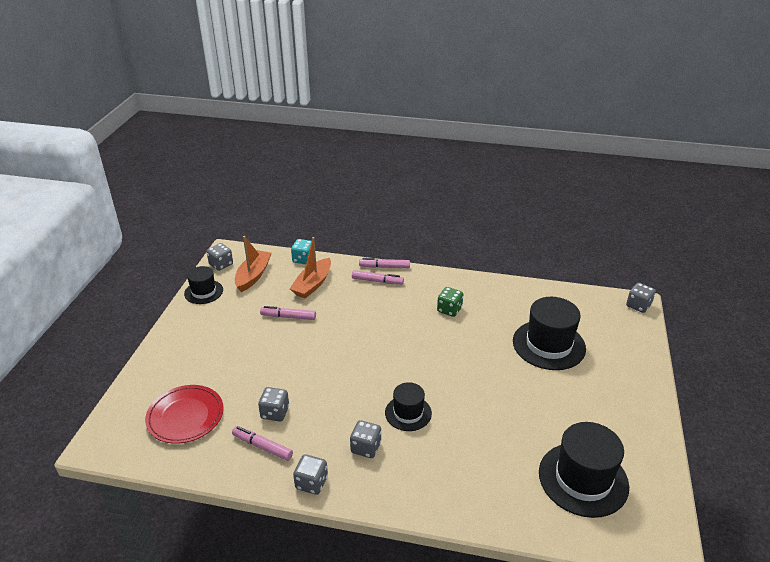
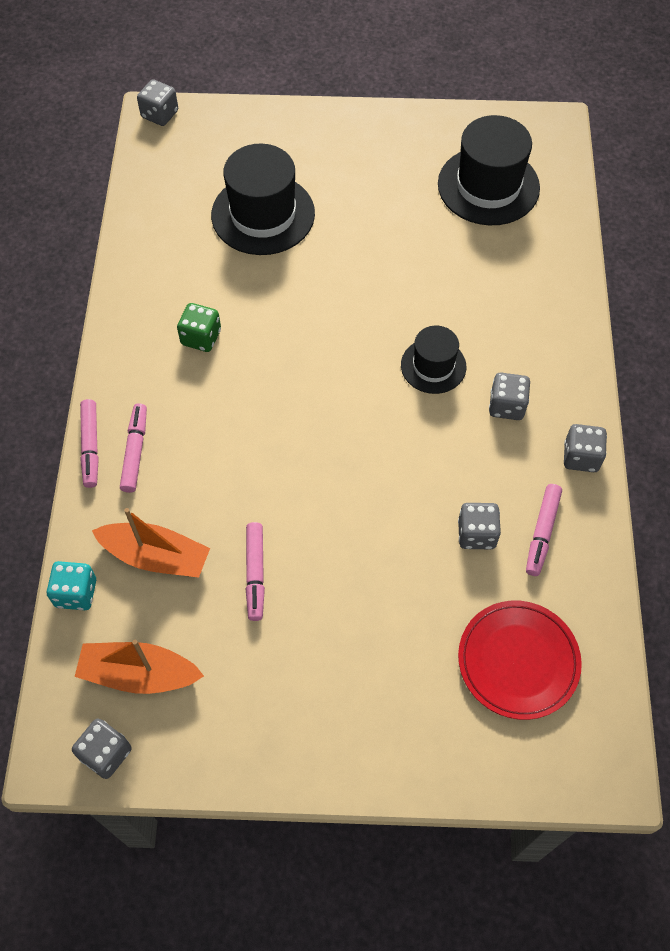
camera: 100 degrees left, 25 degrees up
black hat [184,266,223,304] -> none

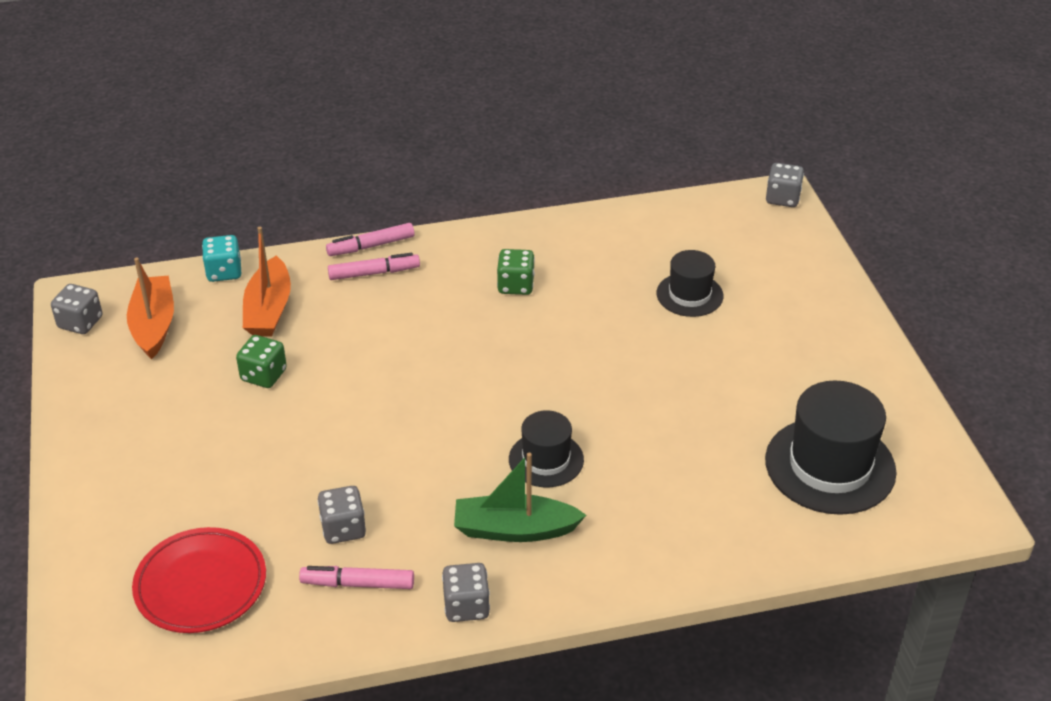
camera: 75 degrees right, 20 degrees down
black hat [211,144,315,255] -> black hat [657,250,723,317], size x0.58
pink marker [246,522,265,621] -> green dice [236,335,287,388]
grey dice [489,373,530,420] -> green boat [454,453,586,542]

